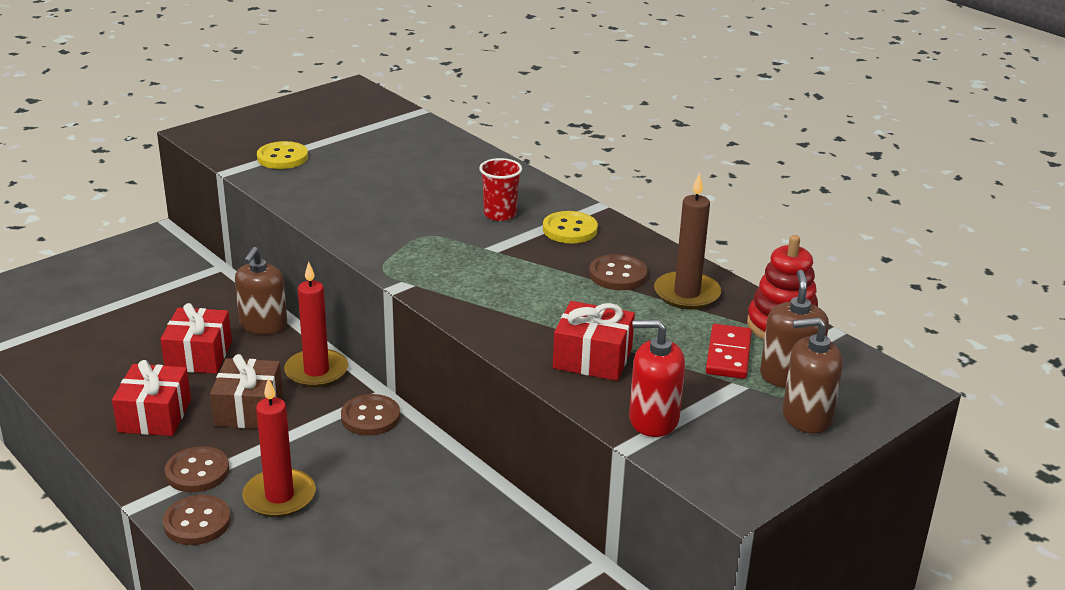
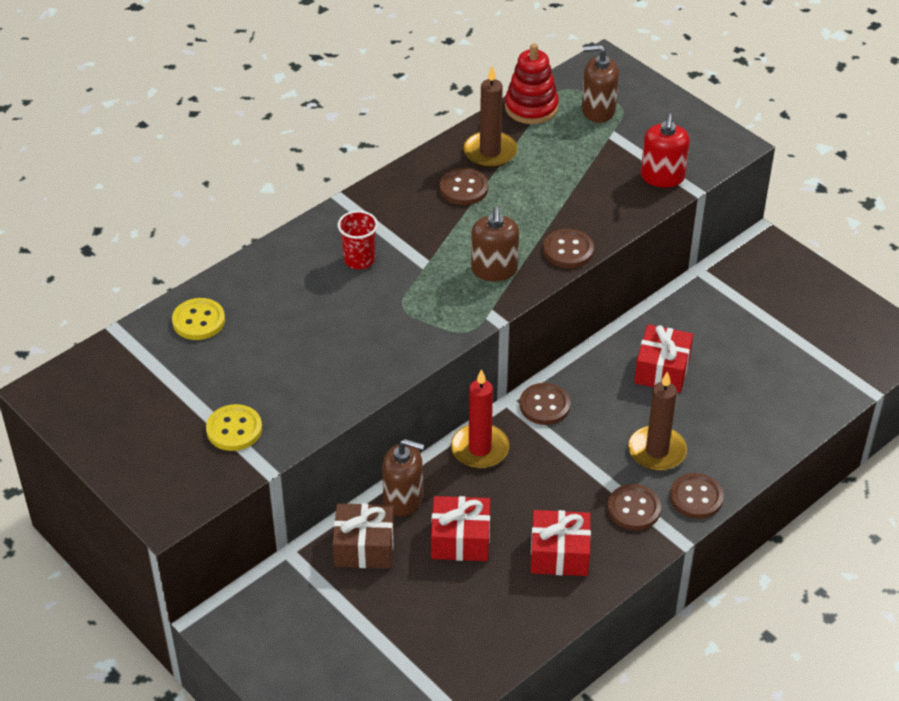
camera: 90 degrees left, 15 degrees up
brown gift [210,354,283,429] -> brown gift moved to [333,503,394,569]
red candle [242,378,316,518] -> brown candle [628,371,687,471]
yellow button [543,211,598,244] -> yellow button moved to [172,298,225,340]
red gift [553,301,635,381] -> red gift moved to [634,324,693,393]
red domino [706,324,752,379] -> none
brown soap dispenser [783,317,843,434] -> brown soap dispenser moved to [471,206,519,281]
none -> brown button [543,229,594,268]

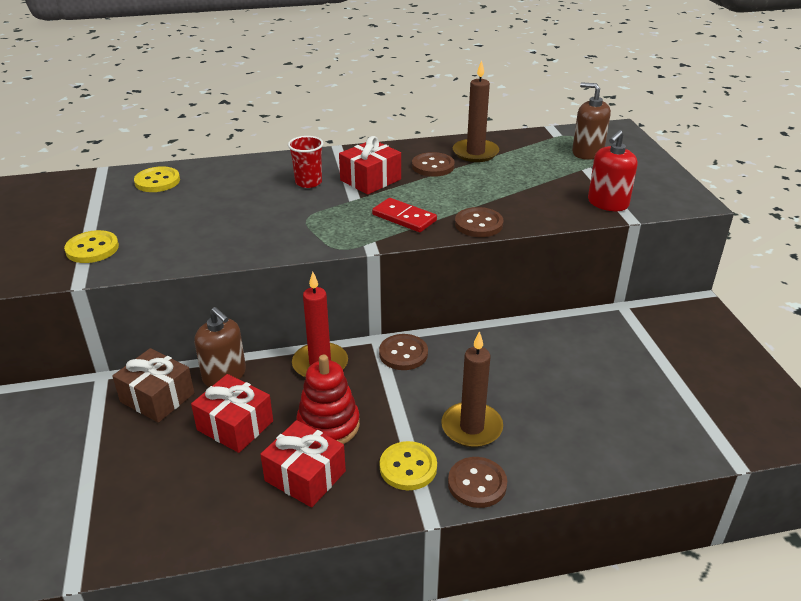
camera: 30 degrees right, 10 degrees down
brown soap dispenser [471,206,519,281] -> red domino [372,198,437,232]
red stacking toy [505,43,559,124] -> red stacking toy moved to [296,355,360,444]
brown button [607,484,661,530] -> yellow button [380,441,437,490]
red gift [634,324,693,393] -> red gift moved to [339,136,401,195]

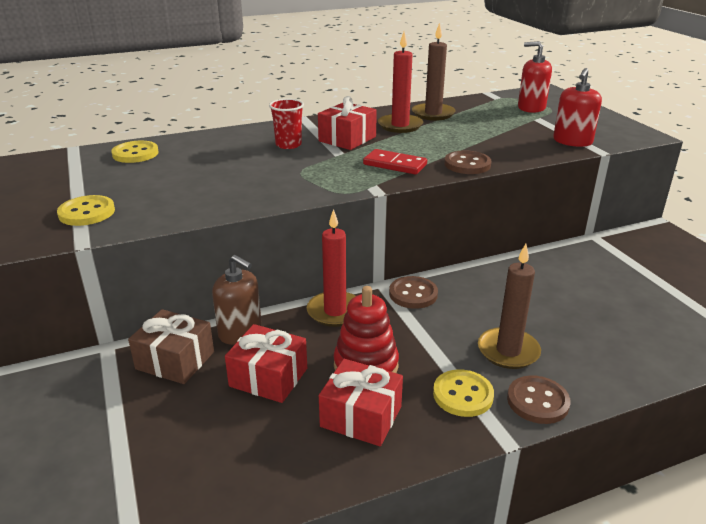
camera: 10 degrees left, 5 degrees down
brown button [412,152,455,177] -> red candle [378,32,423,133]
brown soap dispenser [572,82,611,160] -> red soap dispenser [518,41,552,113]

